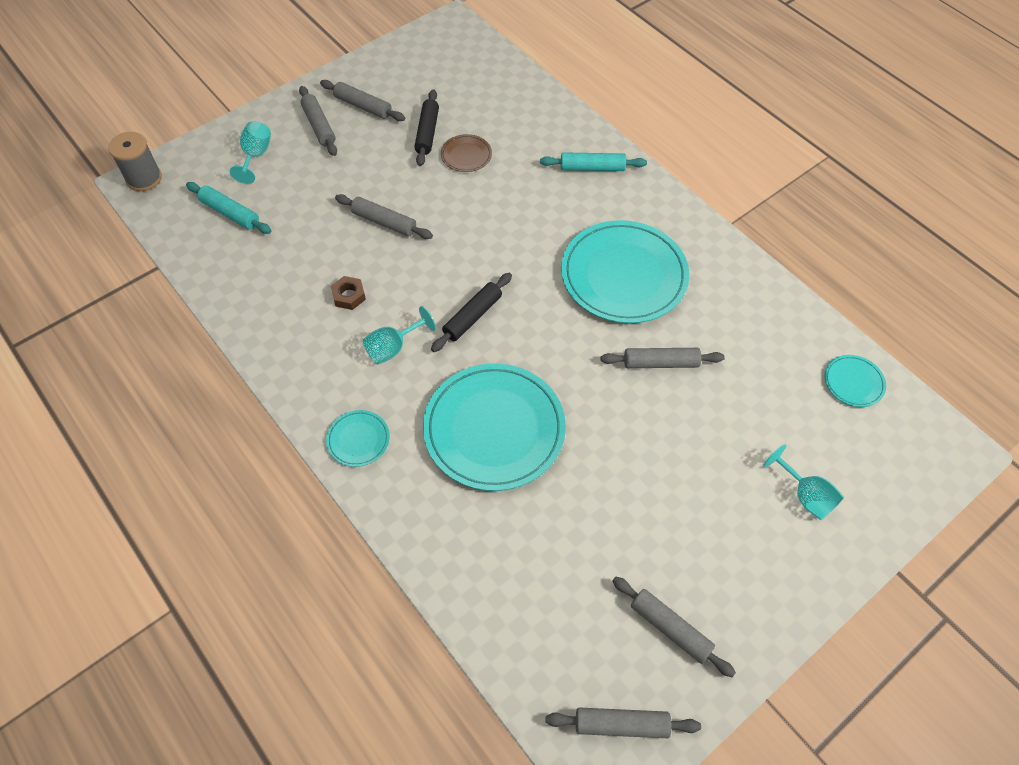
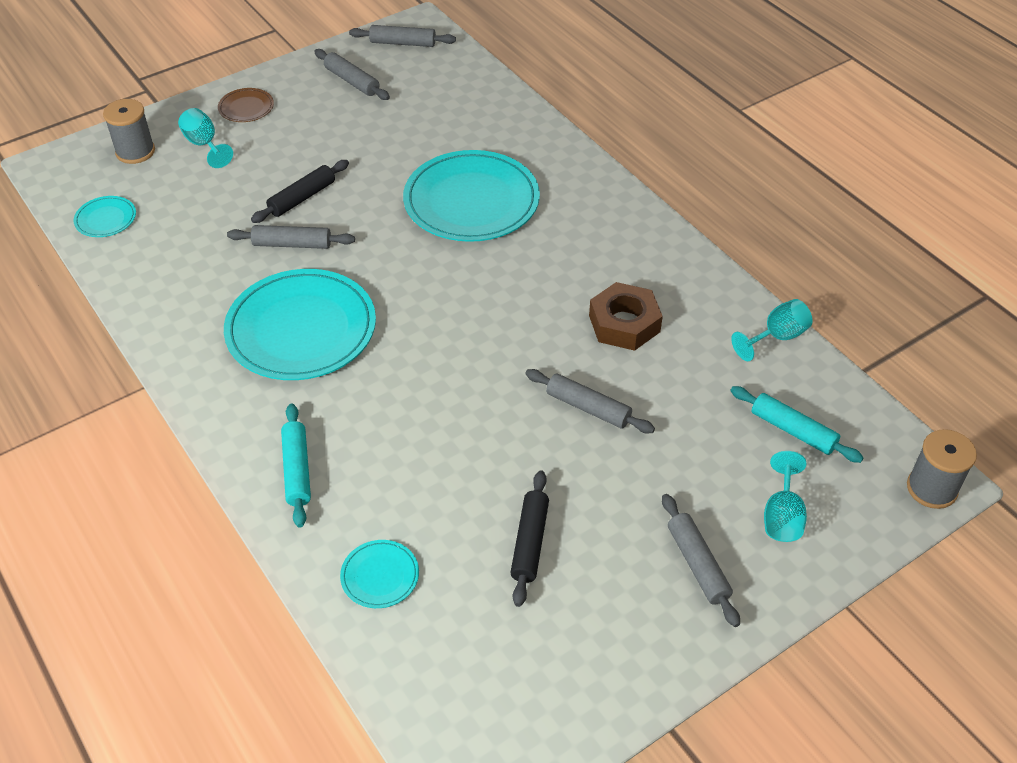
camera: 175 degrees left, 10 degrees down
grey rolling pin [320,80,405,121] -> none
turquoise plate [326,410,390,467] -> turquoise plate moved to [340,540,419,608]
brown nut [331,276,366,310] -> brown nut [589,282,663,351], size x1.80
turquoise goblet [363,306,436,364] -> turquoise goblet moved to [731,299,813,361]
black rolling pin [431,273,512,352] -> black rolling pin moved to [251,160,349,223]
brown plate [441,134,492,172] -> brown plate moved to [218,88,274,122]
turquoise rolling pin [540,152,647,171] -> turquoise rolling pin turned 75 degrees clockwise [281,404,311,527]
none -> grey spool [103,99,155,164]

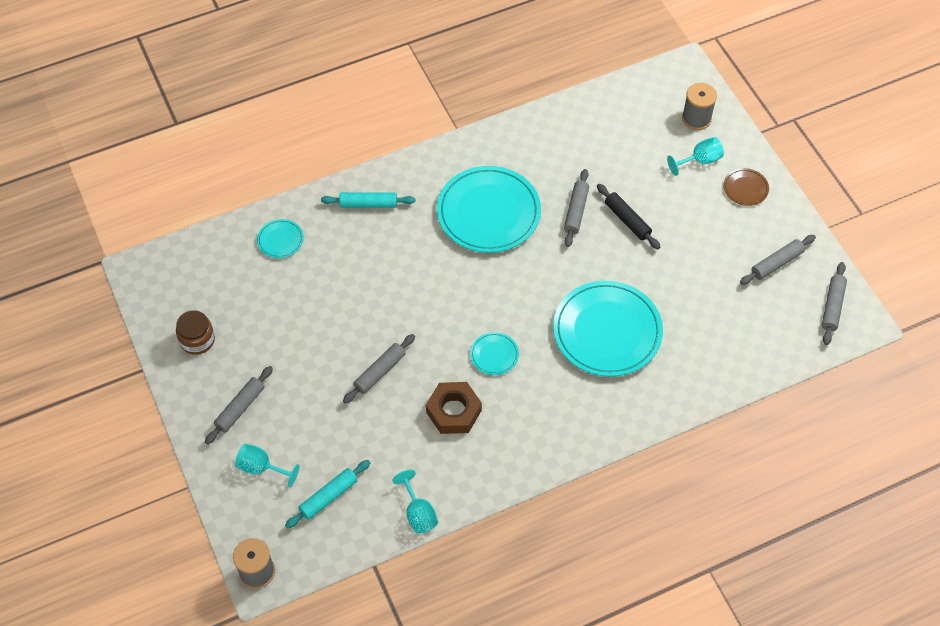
camera: 100 degrees right, 10 degrees up
turquoise plate [74,196,136,237] -> turquoise plate moved to [470,332,519,375]
black rolling pin [510,470,549,607] -> none
grey rolling pin [662,494,740,627] -> grey rolling pin turned 45 degrees counterclockwise [205,366,273,445]
none -> brown jar [176,310,215,355]

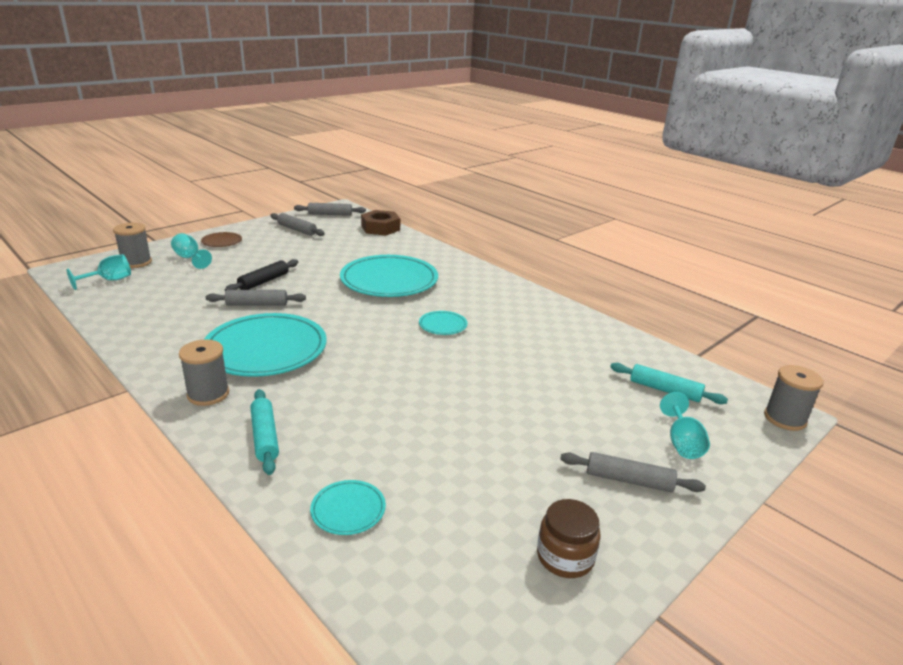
camera: 110 degrees left, 30 degrees down
grey rolling pin [343,334,415,404] -> none
turquoise goblet [392,470,438,534] -> turquoise goblet moved to [67,254,131,290]
brown nut [426,382,482,434] -> brown nut moved to [361,210,400,235]
none -> grey spool [179,339,229,406]

